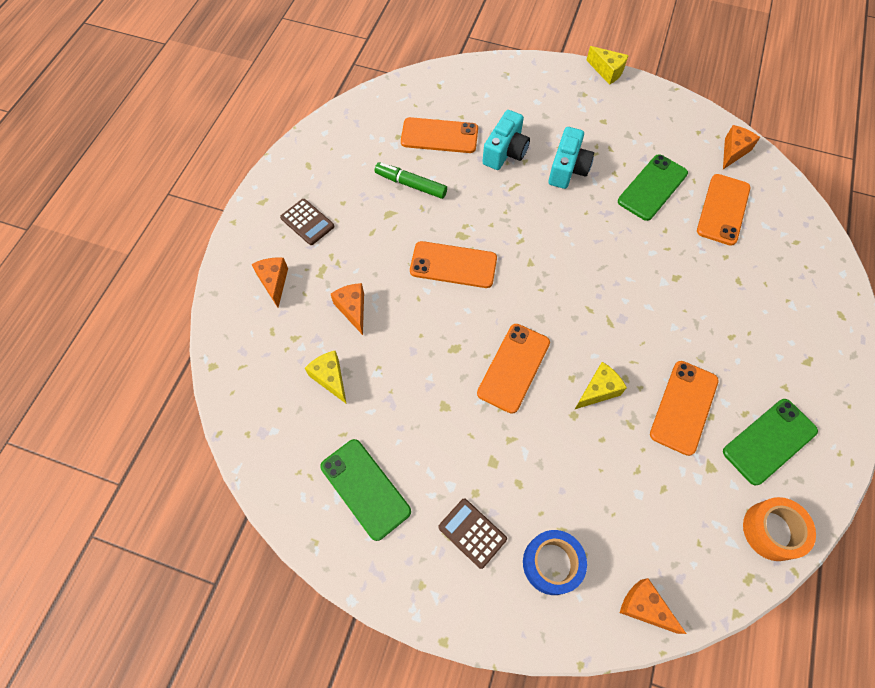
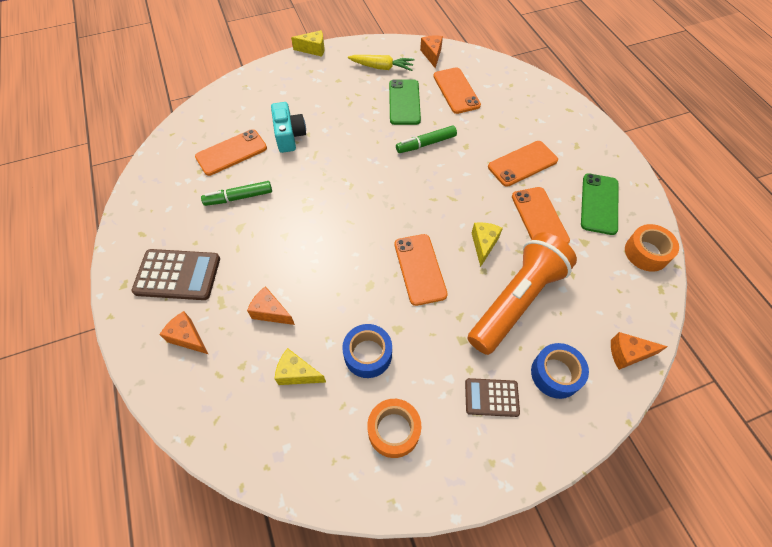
camera: 40 degrees left, 5 degrees down
brown calculator [280,199,334,245] -> brown calculator [131,249,220,300], size x1.66
green phone [320,439,411,541] -> orange tape [367,399,421,458]
orange phone [410,241,497,288] -> orange phone moved to [488,141,558,187]
turquoise camera [549,127,594,189] -> none
none -> blue tape [342,324,392,378]
none -> yellow carrot [348,55,414,71]
none -> green marker [396,125,457,153]
none -> orange flashlight [468,232,577,355]

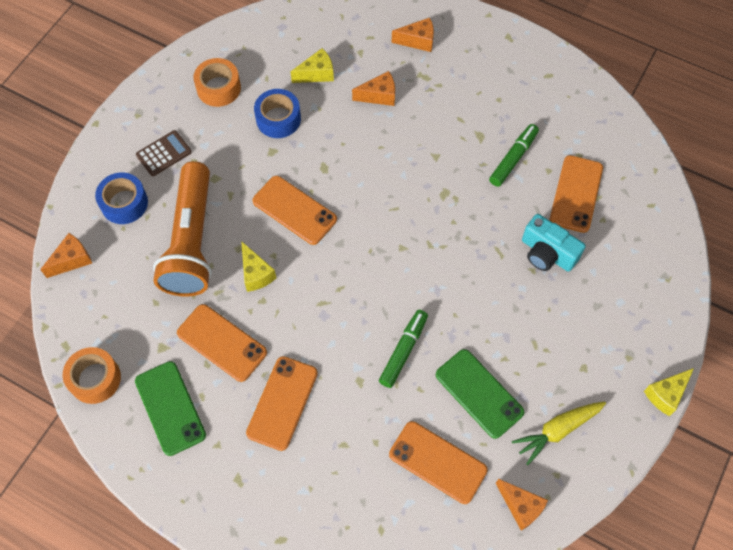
camera: 140 degrees right, 5 degrees up
brown calculator [131,249,220,300] -> none

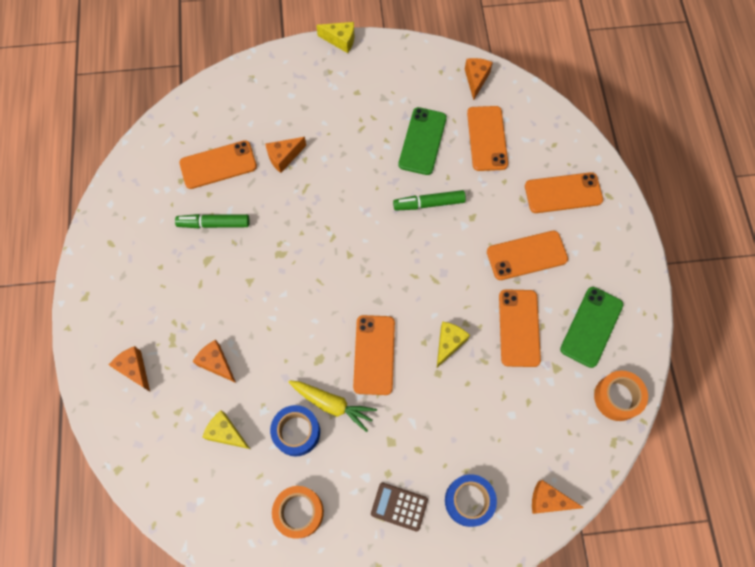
camera: 125 degrees left, 5 degrees up
orange flashlight [153,161,212,297] -> none
yellow carrot [512,402,606,465] -> yellow carrot moved to [289,380,377,432]
turquoise camera [522,214,586,272] -> orange cheese [265,137,306,173]
none -> orange phone [525,172,603,213]

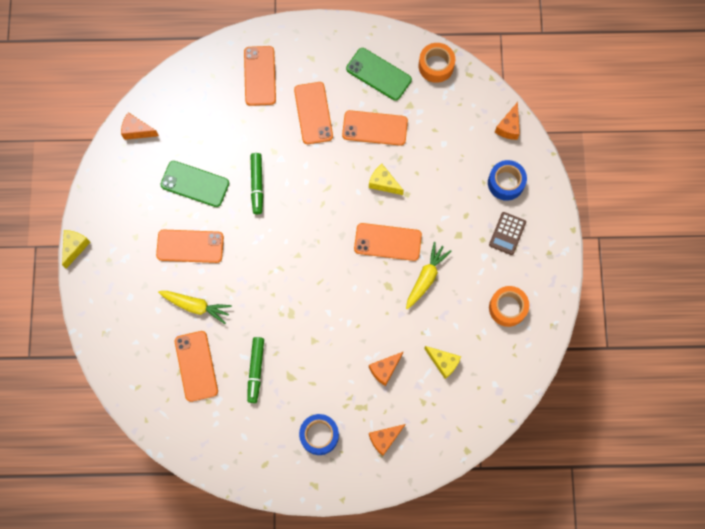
camera: 85 degrees left, 5 degrees up
yellow cheese [202,410,250,449] -> yellow cheese turned 90 degrees counterclockwise [424,346,461,379]
orange cheese [265,137,306,173] -> yellow carrot [158,291,232,324]
blue tape [270,405,320,456] -> blue tape moved to [299,414,339,455]
orange phone [467,106,508,171] -> orange phone moved to [156,230,224,263]

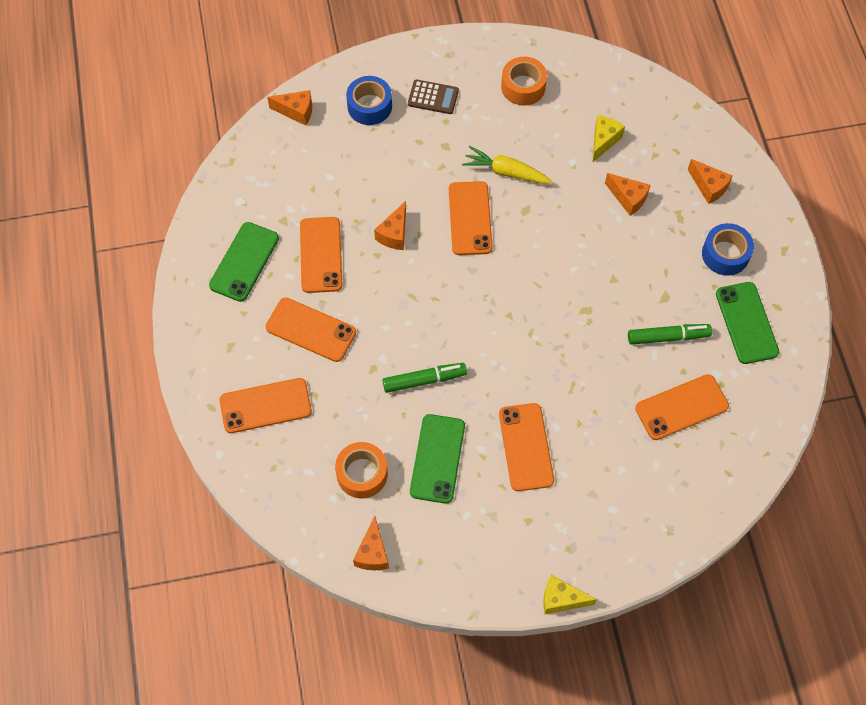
camera: 100 degrees left, 10 degrees down
yellow carrot [158,291,232,324] -> none
orange phone [294,82,333,144] -> orange phone turned 45 degrees clockwise [266,298,356,362]
yellow cheese [369,164,404,195] -> orange cheese [374,201,406,250]
orange tape [418,43,455,83] -> orange tape moved to [335,442,388,498]
none -> green phone [716,282,779,364]

